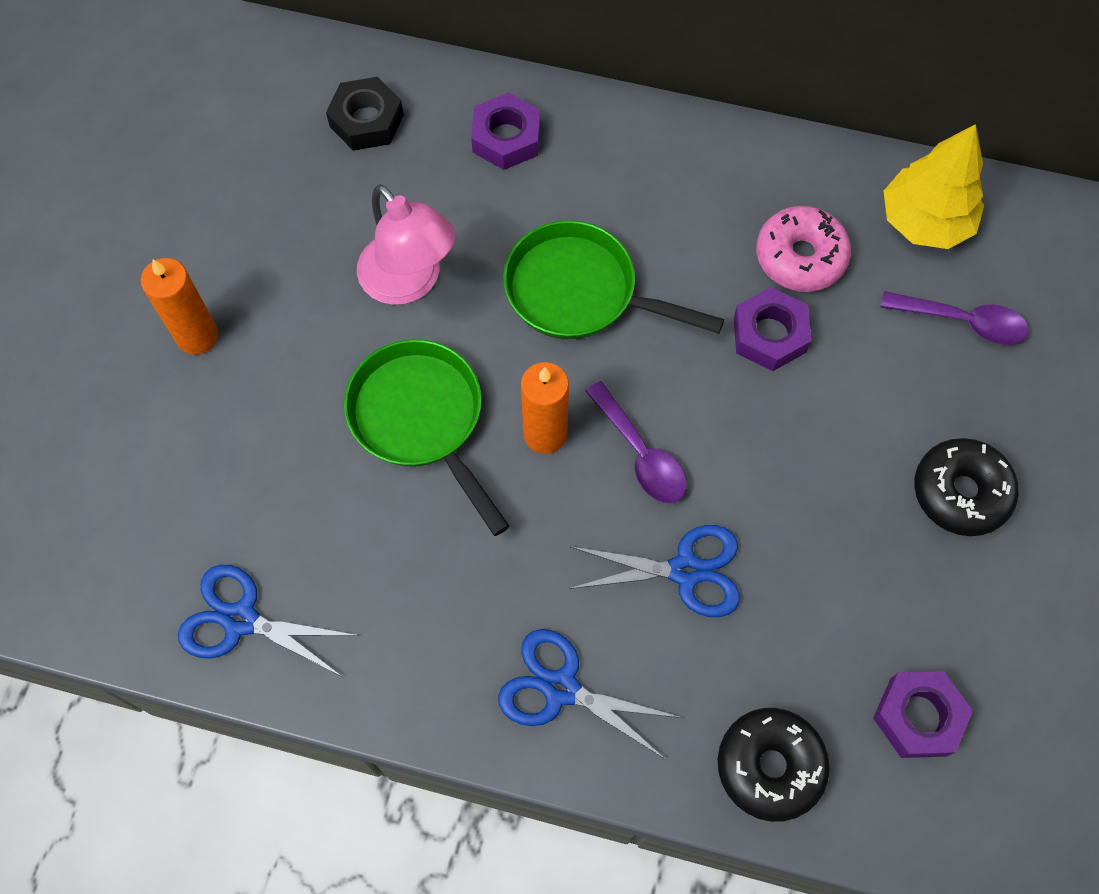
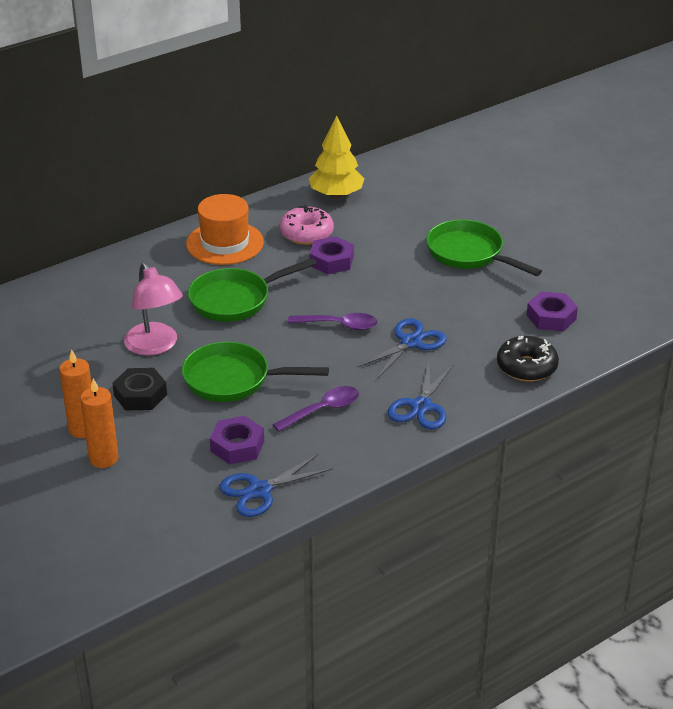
camera: 50 degrees left, 30 degrees down
black nut [326,77,404,151] -> black nut moved to [112,368,167,410]
pink lamp [357,184,456,305] -> pink lamp turned 60 degrees clockwise [124,262,183,356]
purple nut [471,93,540,170] -> purple nut moved to [210,416,264,464]
blue scissors [498,629,682,759] -> blue scissors turned 45 degrees counterclockwise [388,362,454,429]
orange candle [521,362,569,454] -> orange candle moved to [80,378,119,468]
purple spoon [881,291,1029,345] -> purple spoon moved to [272,386,359,432]
black donut [914,438,1019,536] -> green pan [426,220,542,276]
none -> orange hat [186,194,264,265]

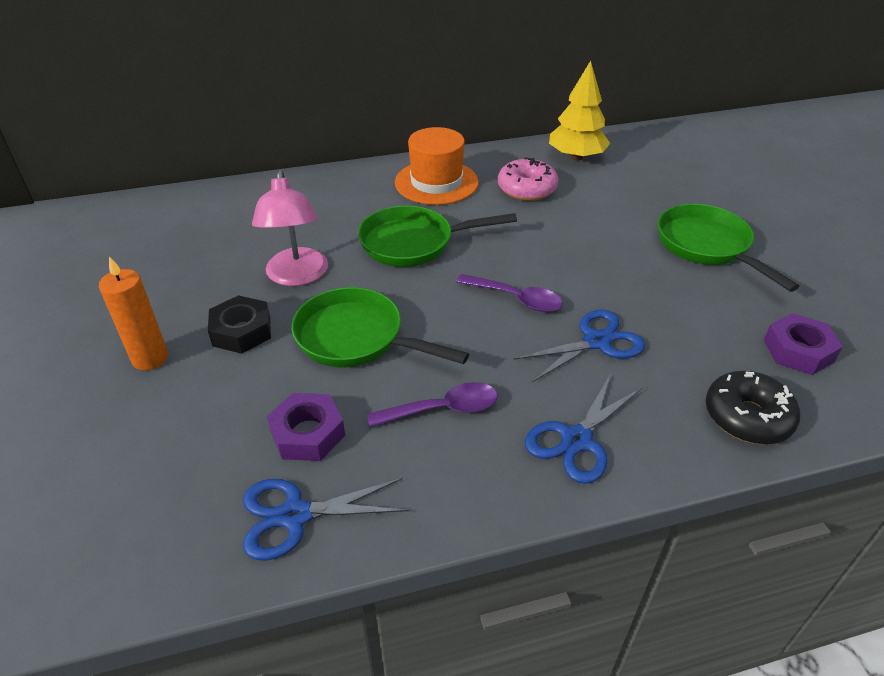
camera: 20 degrees right, 5 degrees up
orange candle [80,378,119,468] -> none
purple nut [309,236,354,274] -> none

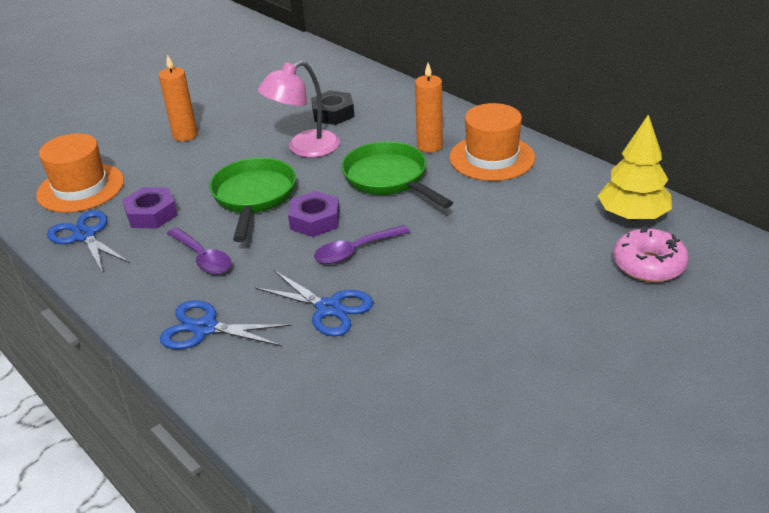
camera: 65 degrees right, 5 degrees down
black nut [208,295,271,354] -> black nut moved to [311,90,355,125]
purple spoon [456,274,563,312] -> purple spoon turned 60 degrees clockwise [314,225,410,264]
pink donut [498,157,558,201] -> pink donut moved to [613,228,689,283]
green pan [657,204,799,292] -> none
black donut [706,371,800,445] -> none
purple nut [764,313,843,375] -> purple nut moved to [288,191,340,237]
none -> orange hat [36,133,124,213]
none -> orange candle [415,63,443,153]

